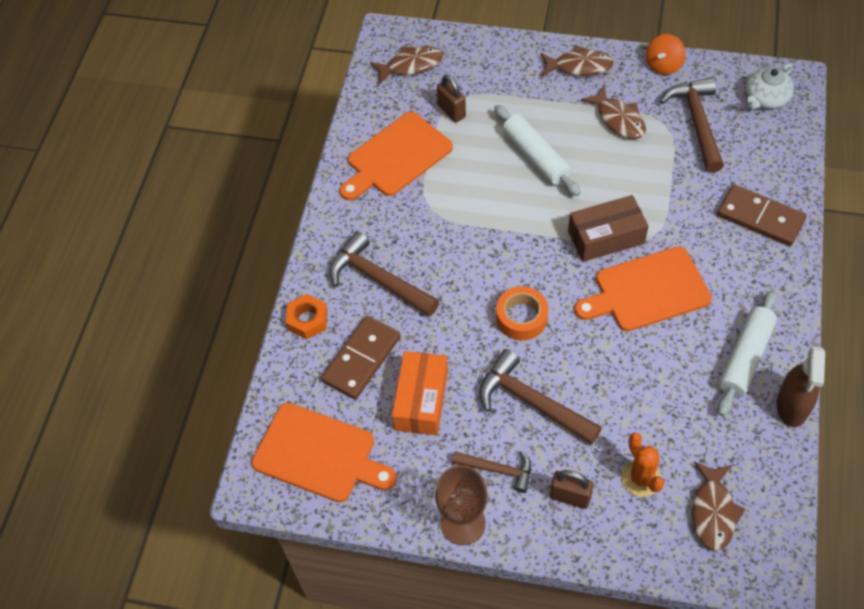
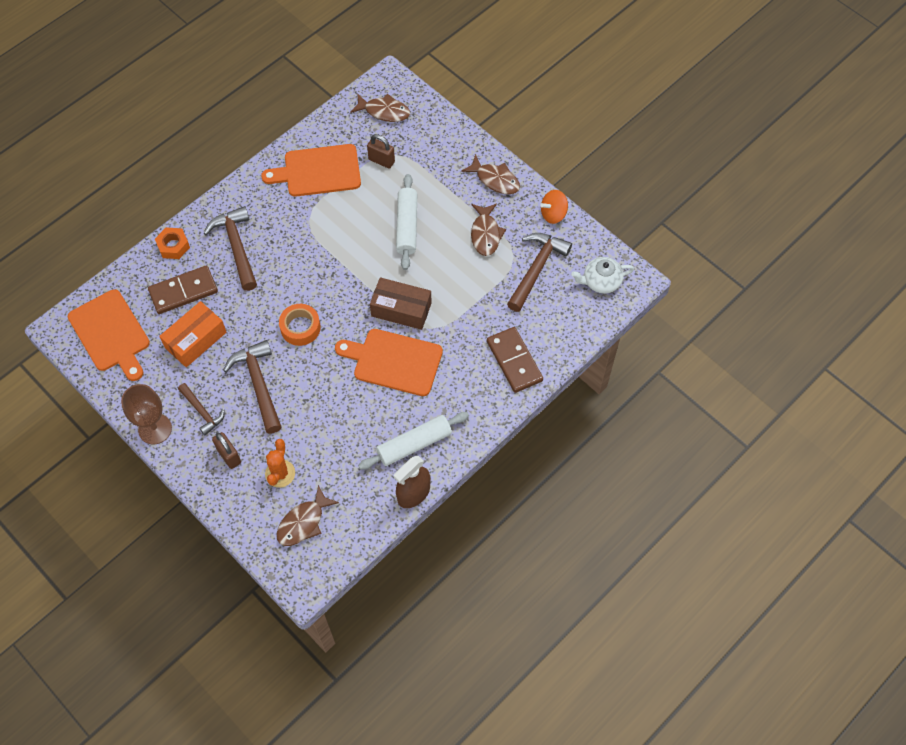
camera: 30 degrees right, 5 degrees up
brown padlock [437,74,466,122] -> brown padlock turned 60 degrees counterclockwise [367,134,395,169]

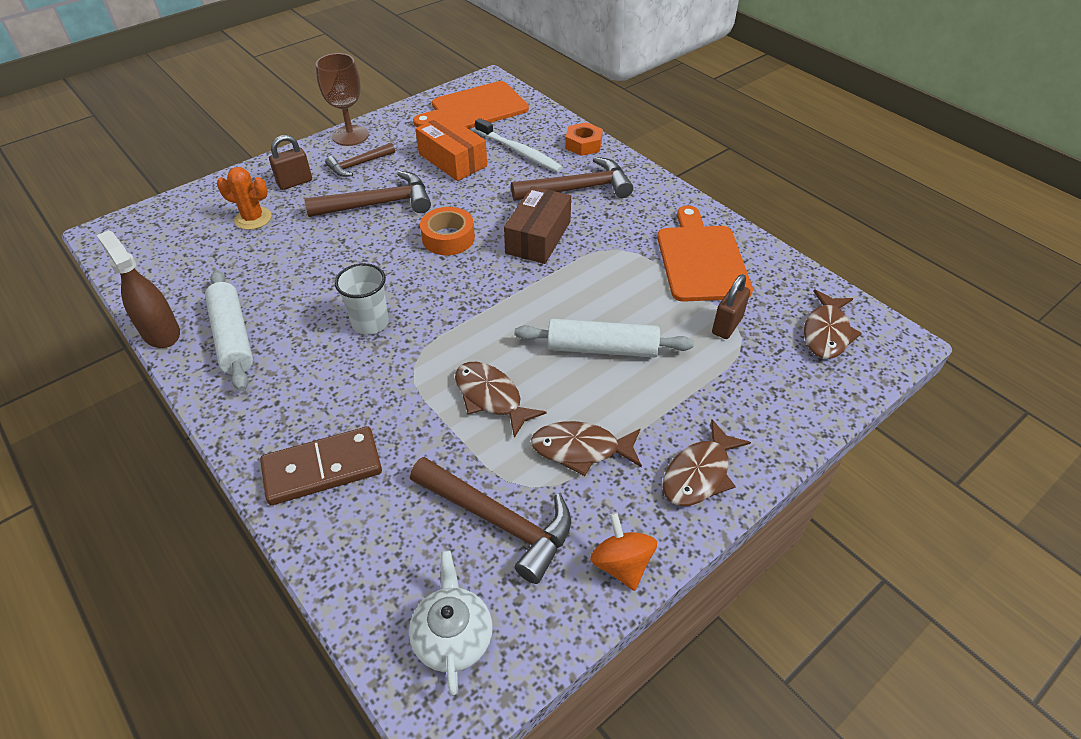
camera: 95 degrees right, 15 degrees down
brown domino [148,266,218,314] -> white toothbrush [475,118,563,172]
brown fish [277,485,339,546] -> brown fish moved to [455,362,546,438]
orange cutting board [335,329,443,396] -> white cup [335,263,389,335]
brown box [370,277,432,330] -> brown box moved to [504,186,571,264]

